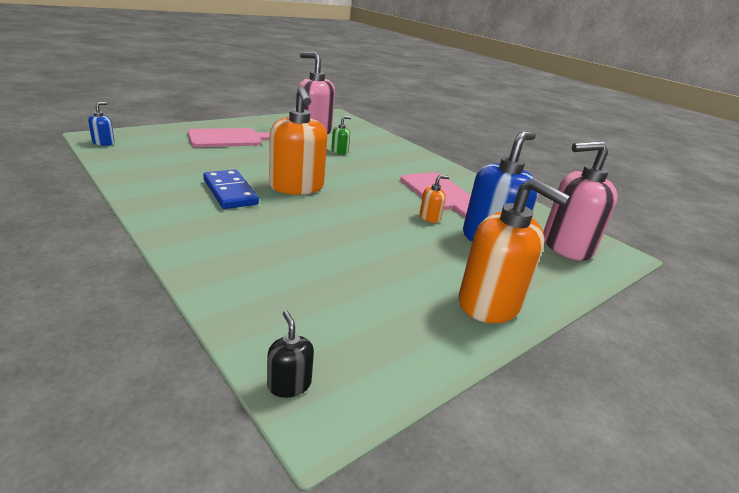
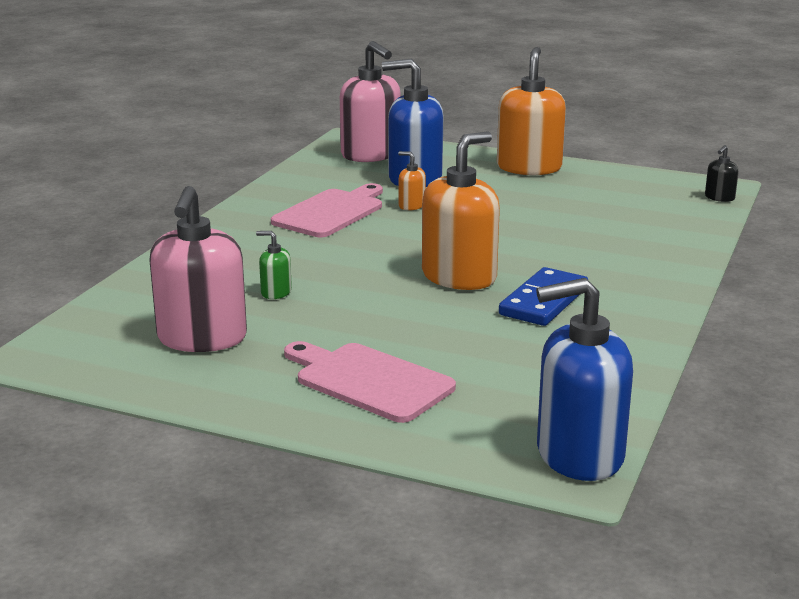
camera: 115 degrees left, 5 degrees down
blue soap dispenser [88,102,115,146] -> blue soap dispenser [536,278,633,481], size x2.28

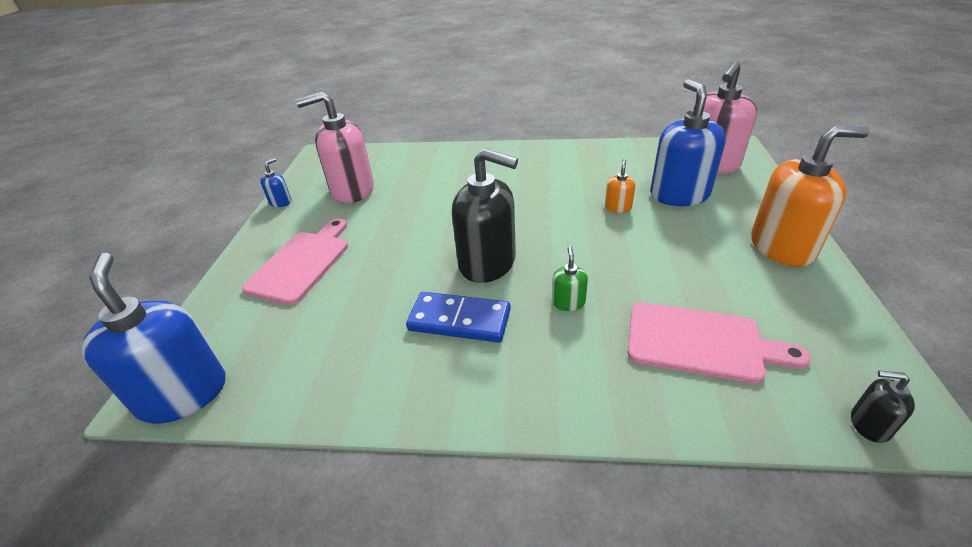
camera: 75 degrees right, 15 degrees up
green soap dispenser [256,231,292,299] -> green soap dispenser moved to [552,246,588,311]
pink cutting board [271,183,383,237] -> pink cutting board moved to [627,302,811,384]
orange soap dispenser [422,131,500,290] -> black soap dispenser [452,148,518,283]
none -> blue soap dispenser [260,158,292,207]

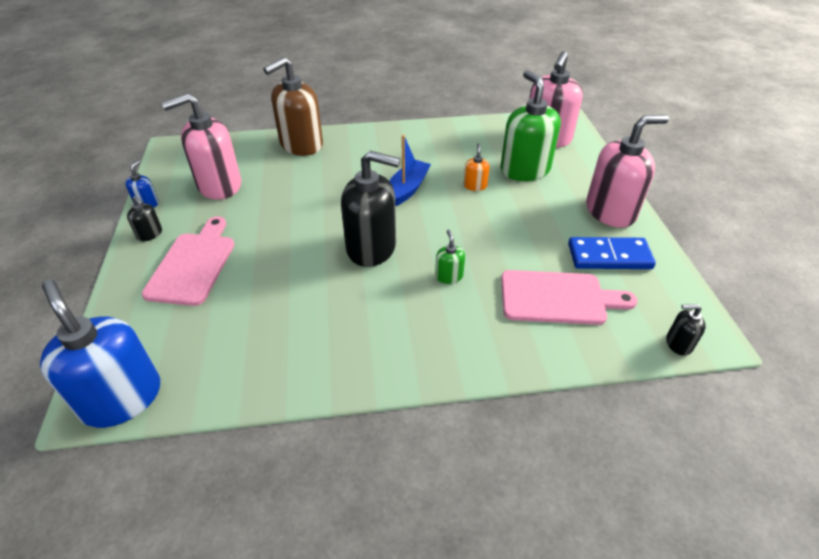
camera: 15 degrees left, 5 degrees up
blue domino [406,292,511,343] -> blue domino moved to [568,237,656,269]
blue soap dispenser [650,79,726,206] -> green soap dispenser [501,70,561,181]
orange soap dispenser [751,126,870,267] -> pink soap dispenser [586,115,669,228]
none -> black soap dispenser [127,196,162,242]
none -> brown soap dispenser [263,57,323,156]
none -> blue boat [389,135,431,206]

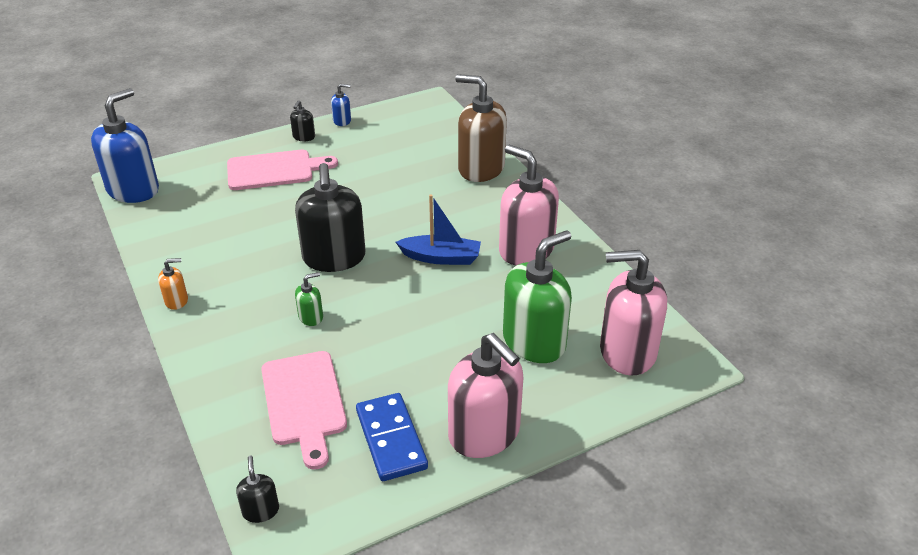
camera: 70 degrees right, 5 degrees down
pink soap dispenser [162,93,241,200] -> pink soap dispenser moved to [499,145,559,266]
orange soap dispenser [464,143,490,191] -> orange soap dispenser moved to [158,258,188,310]

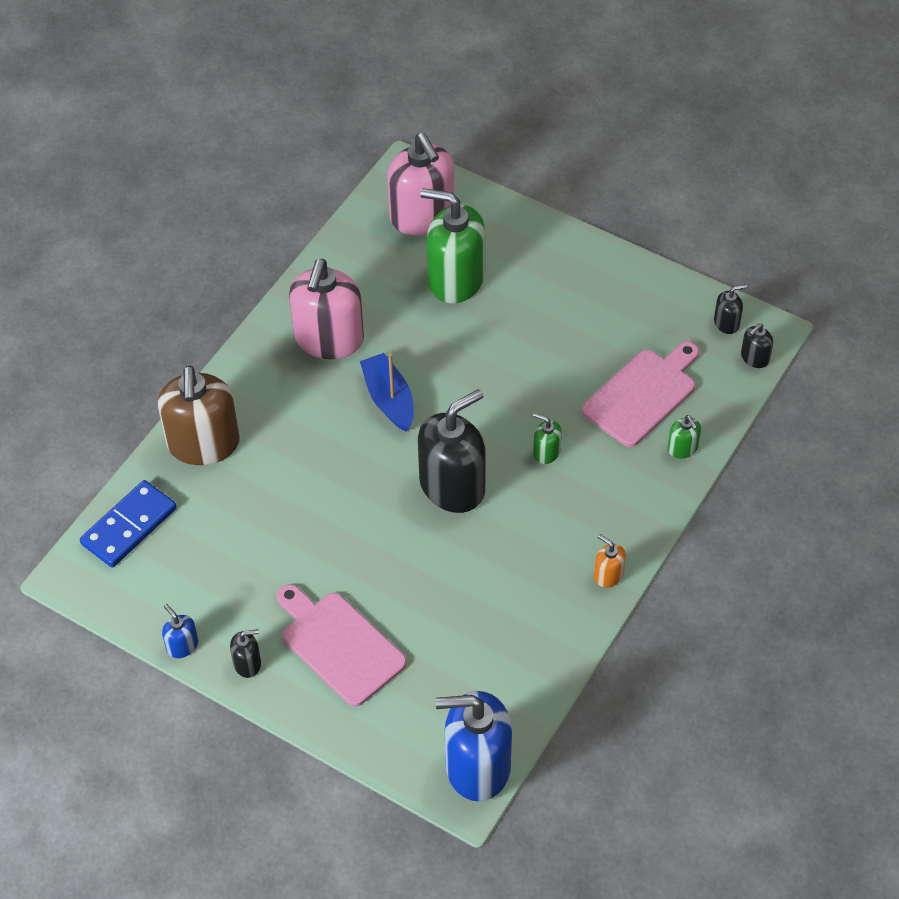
camera: 120 degrees left, 15 degrees up
blue domino [356,393,428,481] -> blue domino moved to [80,480,177,568]
pink soap dispenser [448,333,523,458] -> none
none -> green soap dispenser [668,415,701,459]
none -> black soap dispenser [714,284,747,334]

